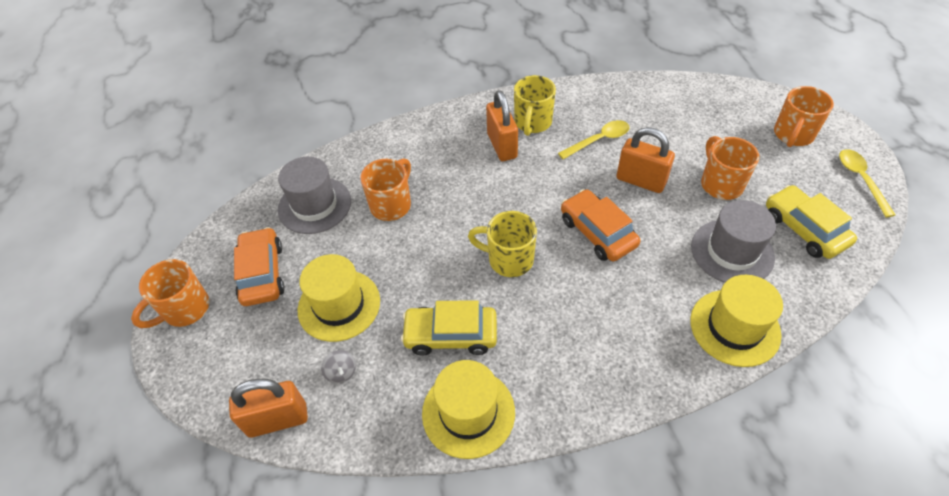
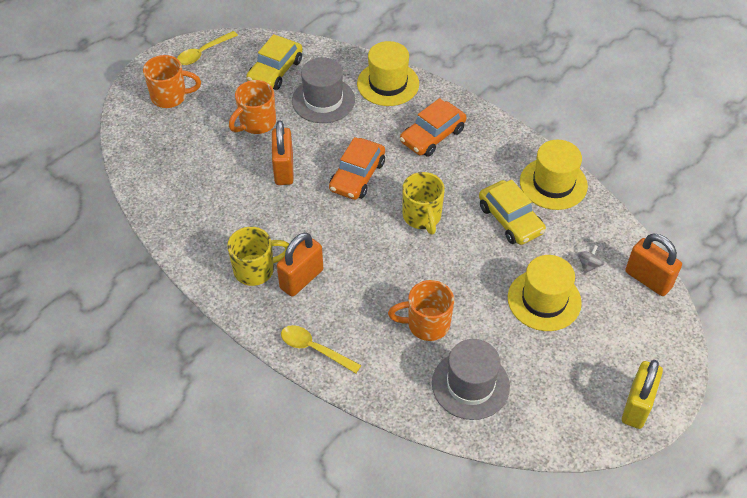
camera: 125 degrees left, 0 degrees up
orange mug [131,259,209,328] -> yellow padlock [622,360,663,429]
orange car [234,227,285,306] -> orange car moved to [400,98,466,157]
yellow spoon [558,120,629,159] -> yellow spoon moved to [281,325,361,374]

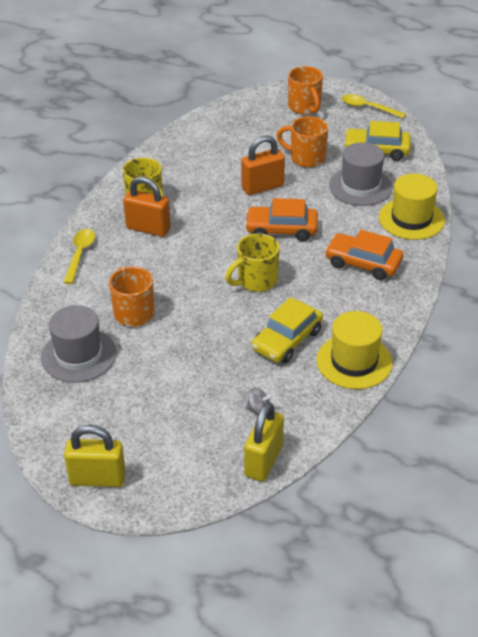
camera: 70 degrees right, 10 degrees down
yellow hat [508,255,582,331] -> none
orange padlock [625,234,682,296] -> yellow padlock [244,402,284,482]

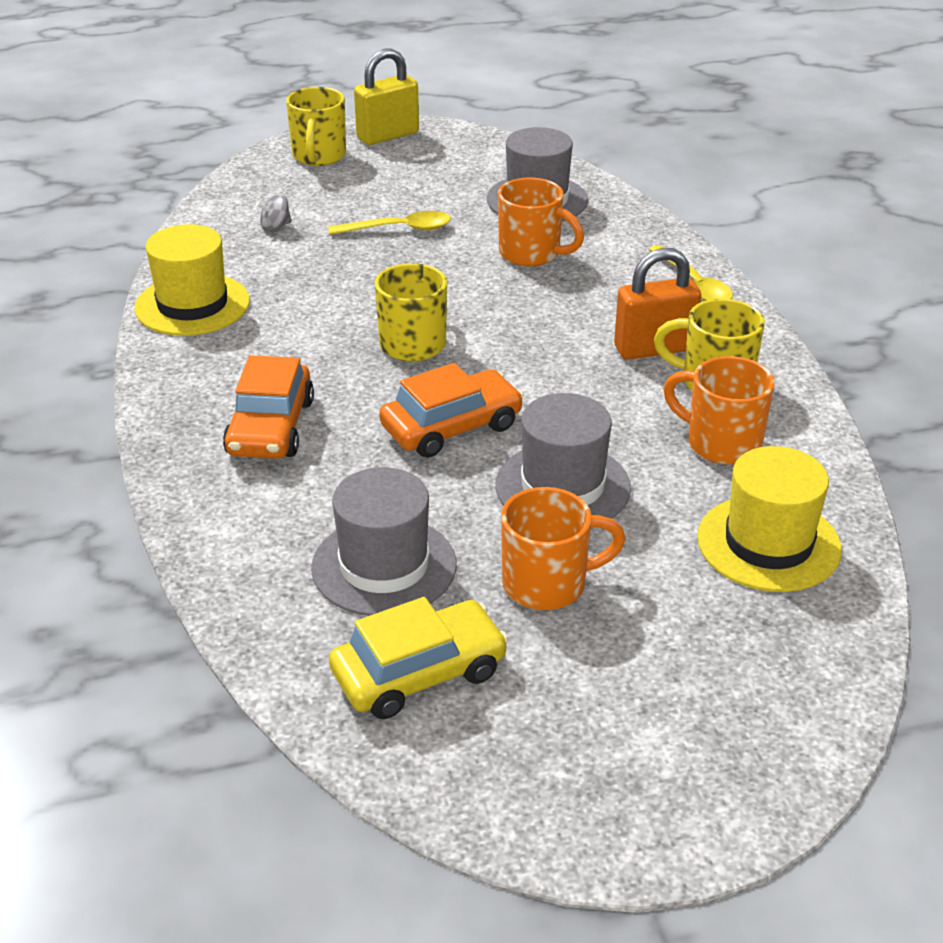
camera: 145 degrees right, 5 degrees down
orange padlock [241,136,285,195] -> grey hat [495,393,631,519]
yellow padlock [244,402,284,482] -> none
yellow car [252,297,323,363] -> none
orange mug [288,66,323,114] -> orange mug moved to [663,356,775,465]
orange car [325,230,403,280] -> orange car turned 105 degrees clockwise [223,355,314,459]
yellow spoon [342,94,406,118] -> yellow spoon moved to [328,211,451,235]
yellow hat [379,174,445,240] -> yellow hat moved to [697,446,842,592]
none -> yellow mug [286,87,346,166]

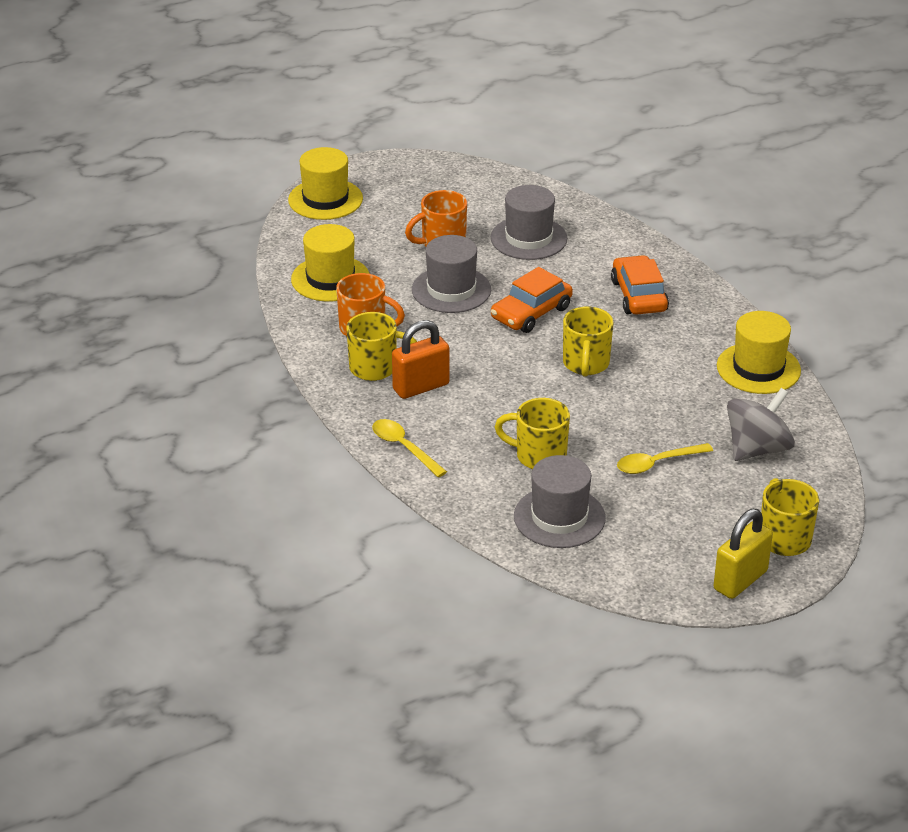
camera: 165 degrees right, 0 degrees up
grey spinning top [256,194,292,231] -> grey spinning top [727,388,795,461], size x2.34
yellow car [329,597,508,719] -> none
orange mug [498,178,584,267] -> yellow mug [495,398,570,469]
none -> yellow hat [288,147,363,220]

